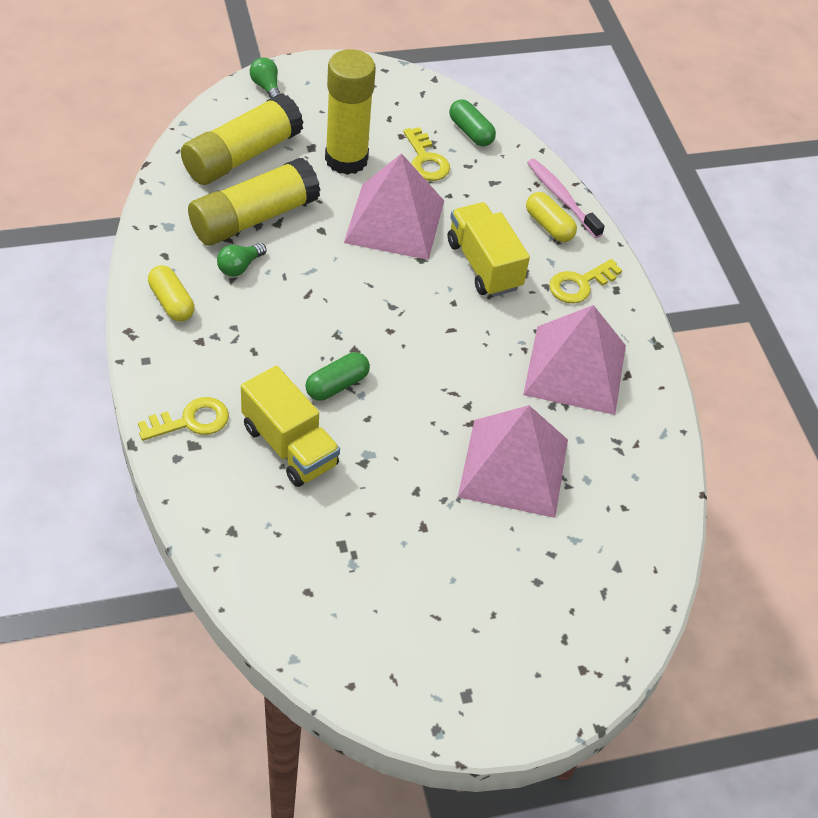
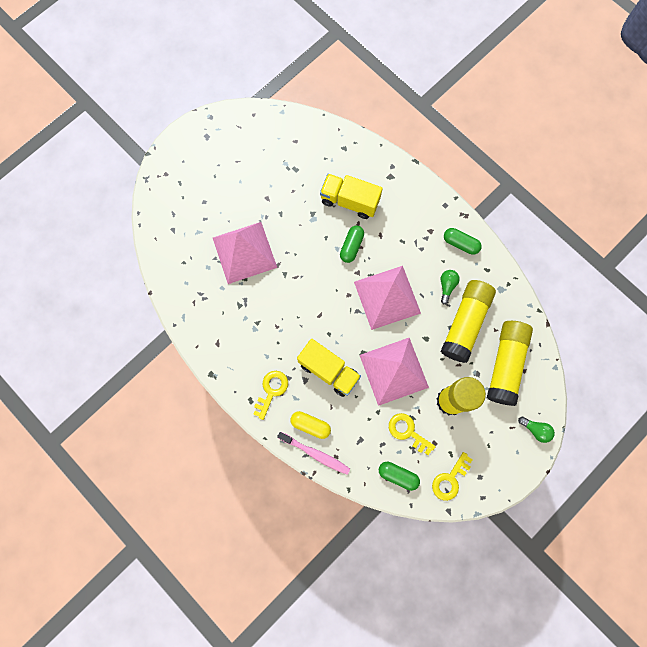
camera: 155 degrees right, 25 degrees up
yellow key [138,397,229,441] -> yellow key moved to [432,452,473,501]
yellow capsule [148,265,195,322] -> green capsule [444,228,482,255]
pink pyramid [523,305,626,415] -> pink pyramid moved to [354,266,421,330]

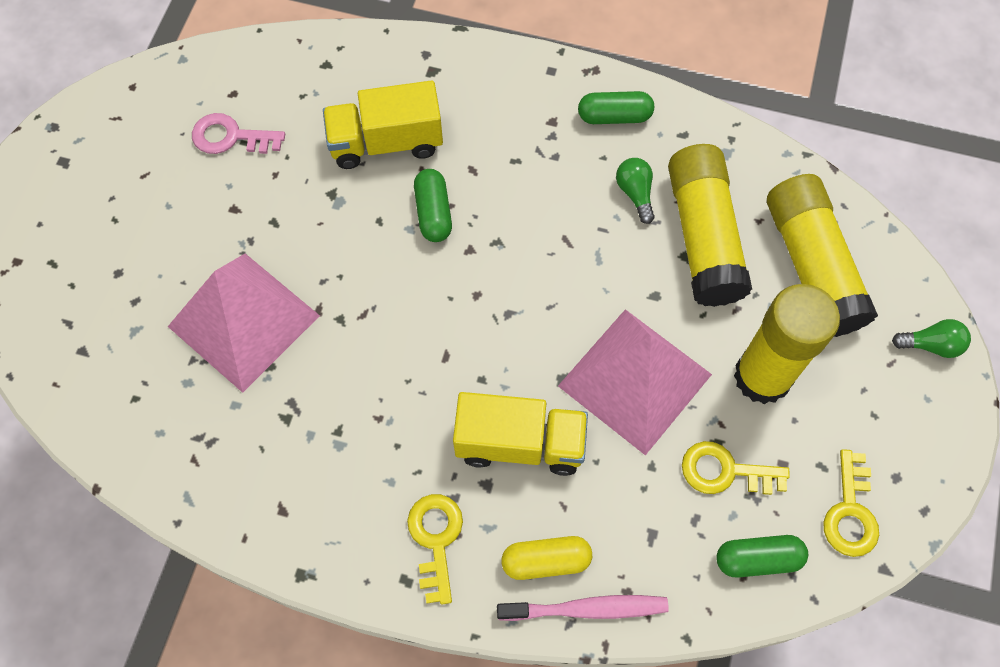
camera: 30 degrees left, 10 degrees down
pink pyramid [354,266,421,330] -> none
none -> pink key [192,113,285,154]

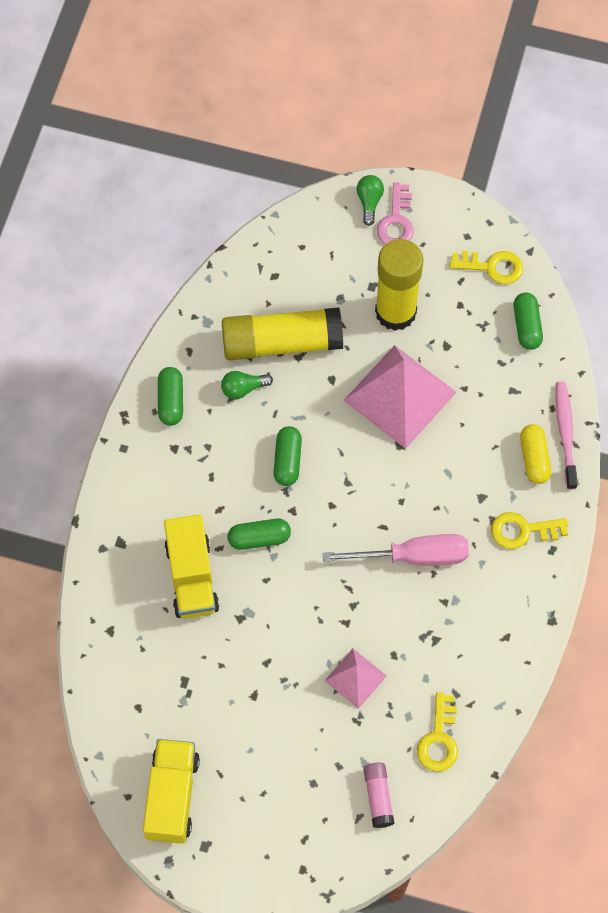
camera: 90 degrees left, 0 degrees up
pink pyramid [168,253,320,393] -> pink pyramid [324,649,387,709], size x0.52
pink key [192,113,285,154] -> pink key moved to [377,182,414,244]
yellow truck [453,392,588,476] -> yellow truck moved to [143,739,200,844]
yellow key [682,441,790,495] -> yellow key moved to [417,692,458,772]
yellow glue stick [767,174,878,337] -> none
none -> green capsule [273,426,302,486]
none -> pink screwdriver [323,534,469,566]
none -> pink glue stick [363,763,394,828]

